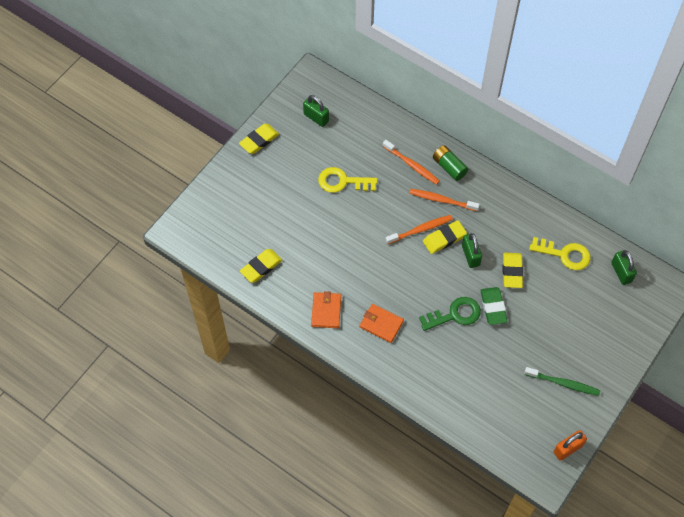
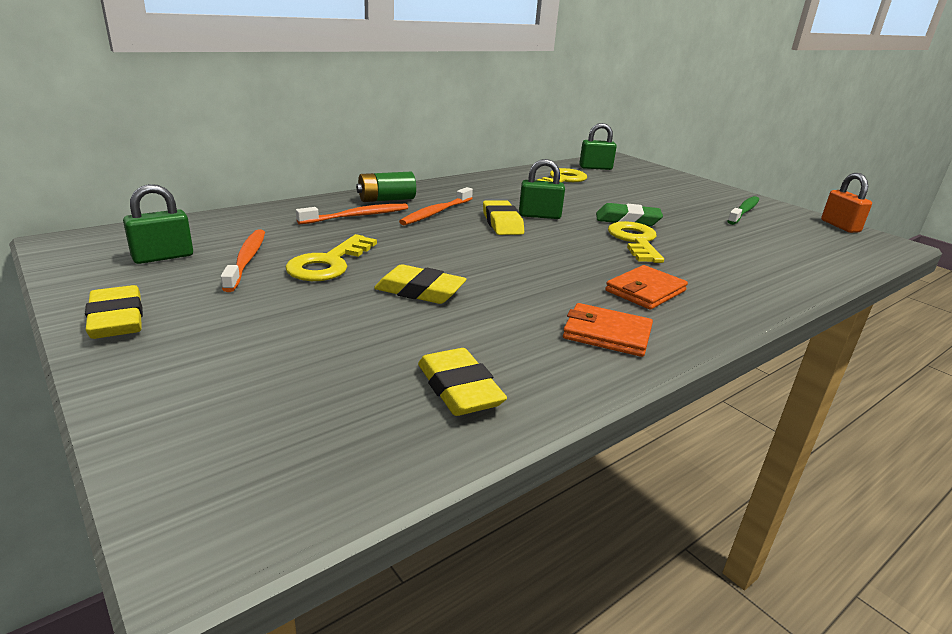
camera: 75 degrees left, 35 degrees down
orange toothbrush [386,215,453,244] -> orange toothbrush moved to [221,229,265,292]
green key [419,297,481,331] -> yellow key [608,221,664,263]
yellow eraser [503,253,523,288] -> yellow eraser moved to [374,264,466,304]

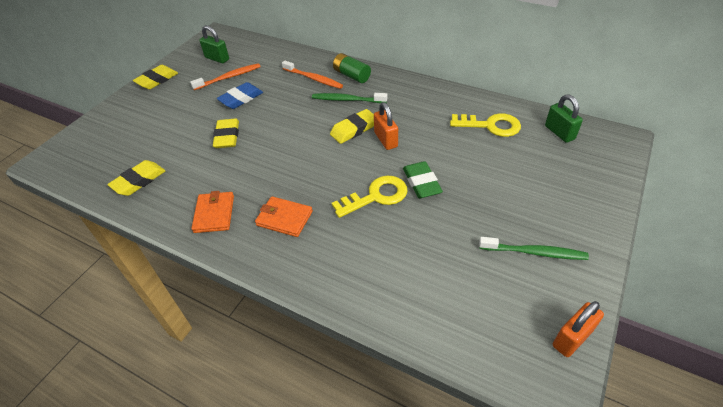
camera: 70 degrees right, 20 degrees up
yellow key [285,234,377,281] -> blue eraser [217,82,263,109]
orange toothbrush [399,187,473,225] -> green toothbrush [312,93,387,103]
green padlock [519,159,565,219] -> orange padlock [374,102,398,150]

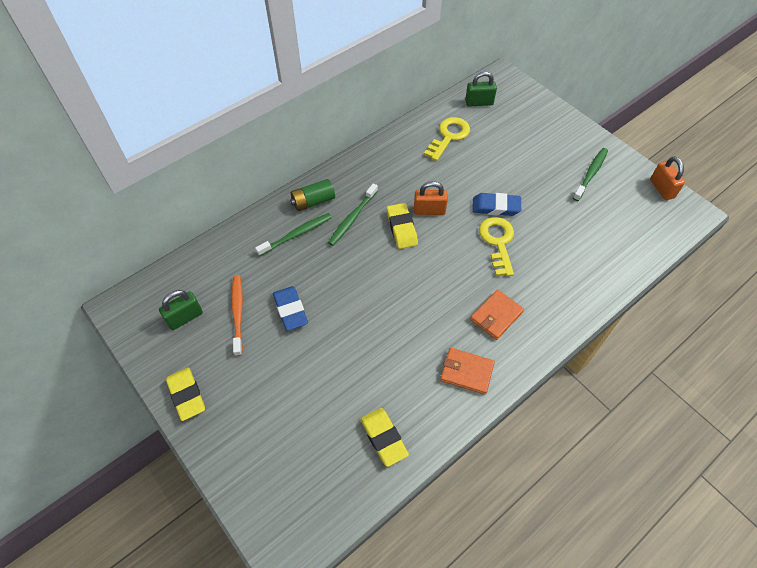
camera: 70 degrees left, 10 degrees up
yellow eraser [213,119,239,148] -> none
orange toothbrush [282,60,343,89] -> green toothbrush [255,213,332,256]
green eraser [403,161,443,198] -> blue eraser [472,193,521,216]

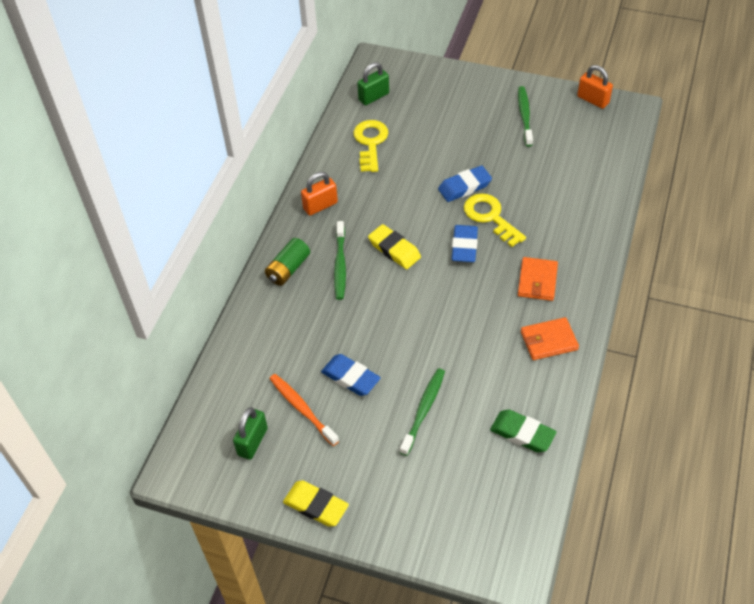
camera: 30 degrees left, 5 degrees down
green toothbrush [255,213,332,256] -> green toothbrush moved to [400,368,445,456]
yellow eraser [360,408,409,467] -> green eraser [490,409,556,453]
orange padlock [414,181,448,215] -> orange padlock moved to [301,172,338,216]
none -> blue eraser [452,225,478,262]

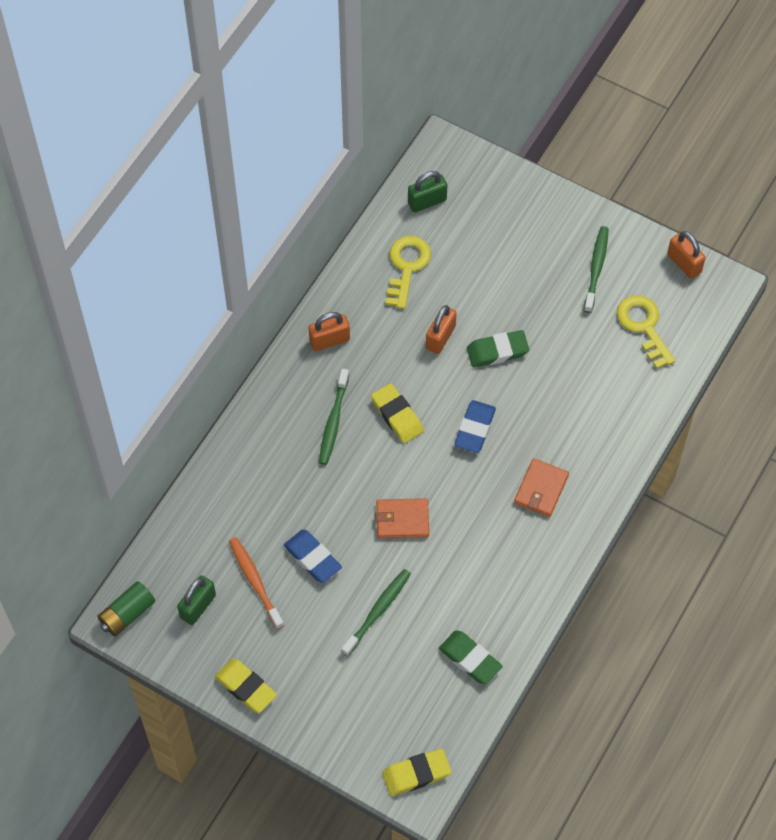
camera: 10 degrees right, 10 degrees up
green battery [265,238,310,286] -> green battery moved to [97,581,155,637]
blue eraser [438,166,492,202] -> green eraser [467,330,529,367]
yellow key [464,193,526,247] -> yellow key moved to [617,295,675,369]
orange wallet [521,317,579,360] -> orange wallet moved to [375,498,429,538]
none -> yellow eraser [382,749,451,796]
none -> orange padlock [426,305,457,354]

